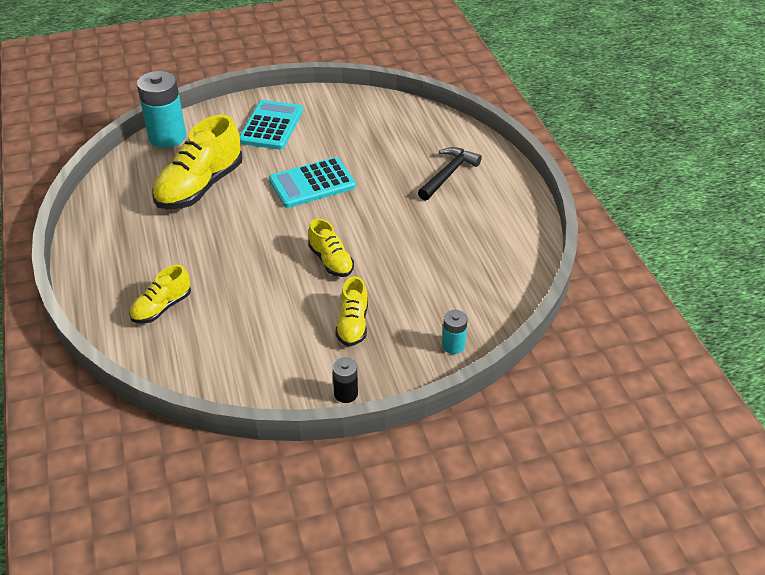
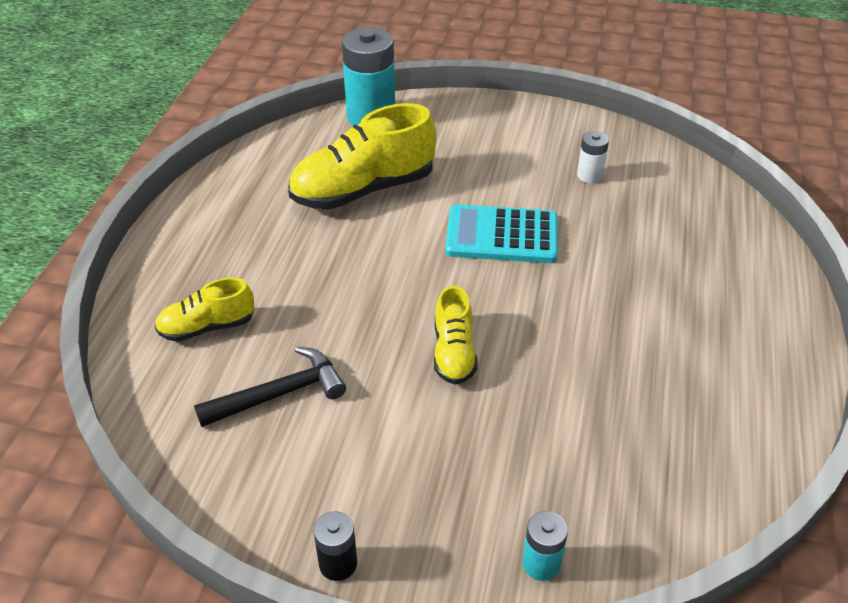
camera: 30 degrees right, 0 degrees up
turquoise calculator [240,100,303,150] -> none
yellow shoe [335,276,368,346] -> none
black hammer [418,147,482,201] -> black hammer moved to [194,347,346,427]
none -> white battery [577,131,609,183]

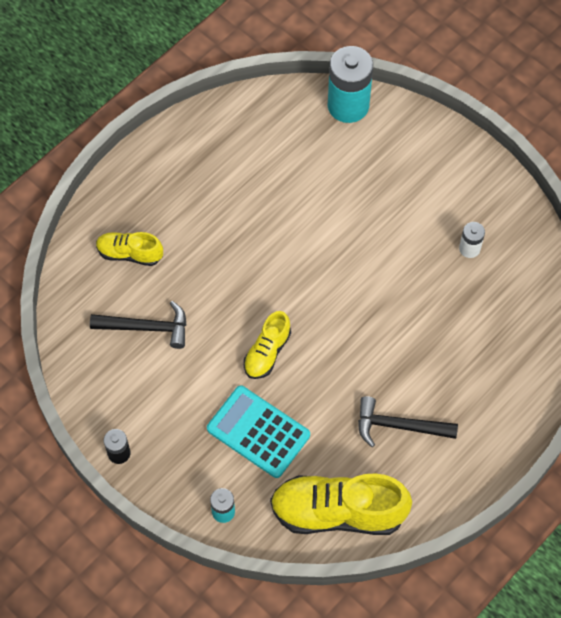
camera: 30 degrees right, 20 degrees up
yellow shoe [288,103,437,210] -> yellow shoe moved to [270,473,412,535]
turquoise calculator [445,204,558,263] -> turquoise calculator moved to [207,385,310,478]
none -> black hammer [358,396,458,447]

